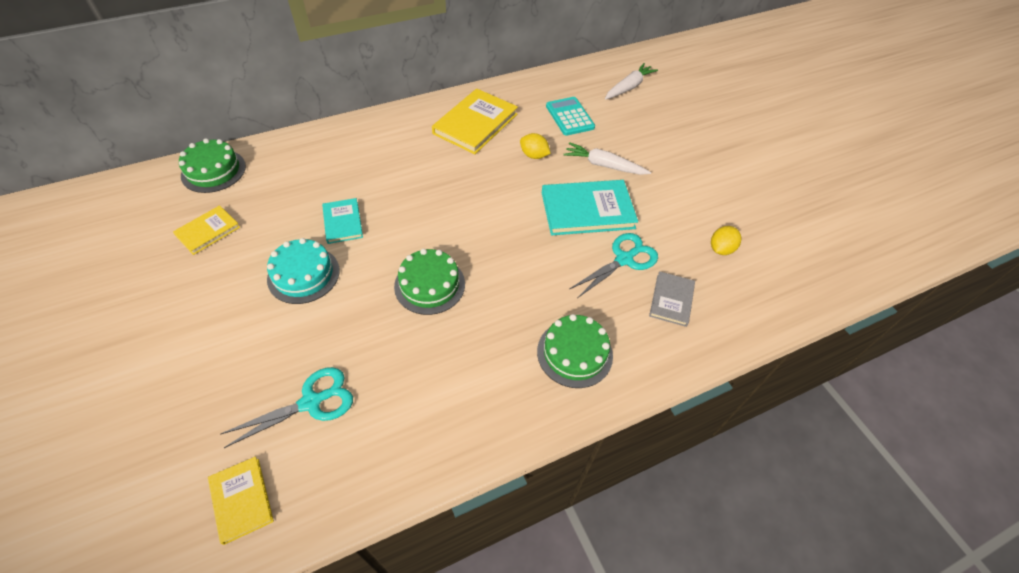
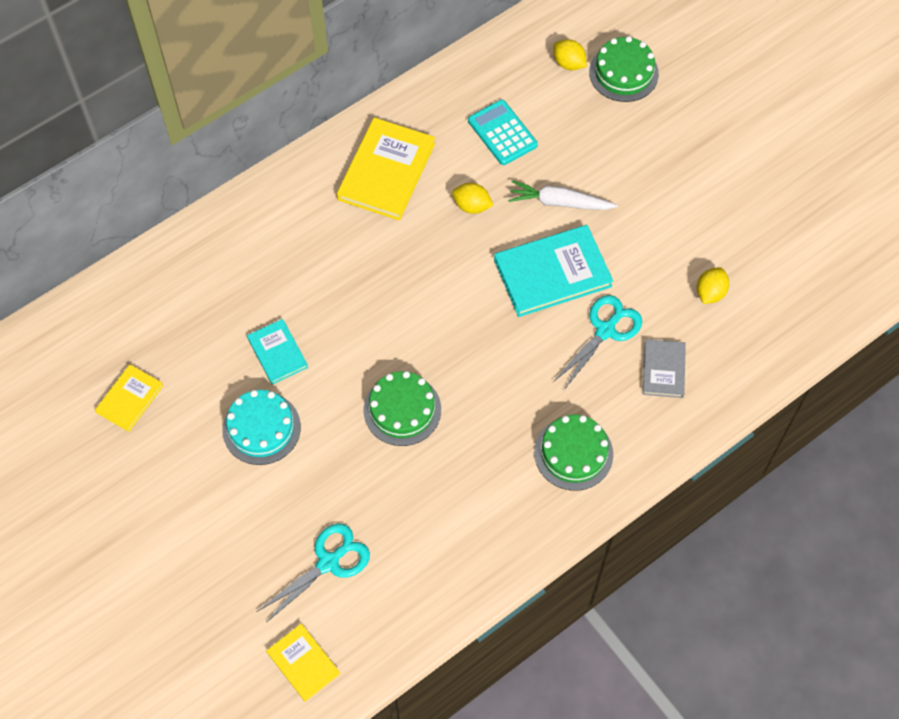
camera: 10 degrees left, 10 degrees up
green cake [179,138,246,193] -> green cake moved to [589,36,659,102]
white carrot [605,63,658,100] -> yellow lemon [553,39,587,70]

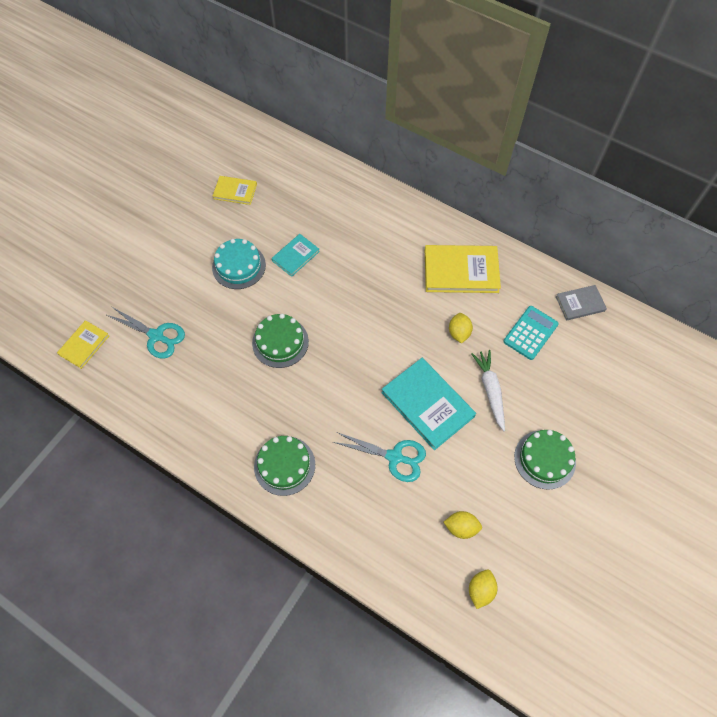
camera: 70 degrees right, 0 degrees up
yellow lemon [553,39,587,70] -> yellow lemon moved to [469,570,498,609]
green cake [589,36,659,102] -> green cake moved to [514,430,576,490]
grey book [643,339,686,398] -> grey book moved to [556,285,607,321]

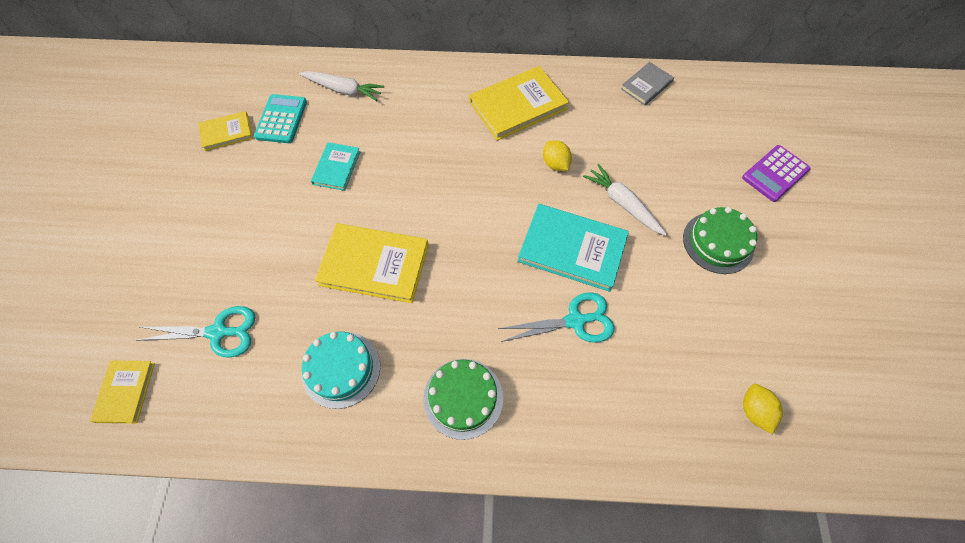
camera: 30 degrees left, 0 degrees up
turquoise cake [212,239,266,289] -> turquoise cake moved to [302,331,380,409]
green cake [252,314,309,368] -> yellow book [315,223,429,303]
yellow lemon [443,511,482,539] -> none
turquoise calculator [503,306,559,360] -> turquoise calculator moved to [254,94,307,143]
none -> white carrot [299,71,384,101]
none -> purple calculator [742,145,811,202]

